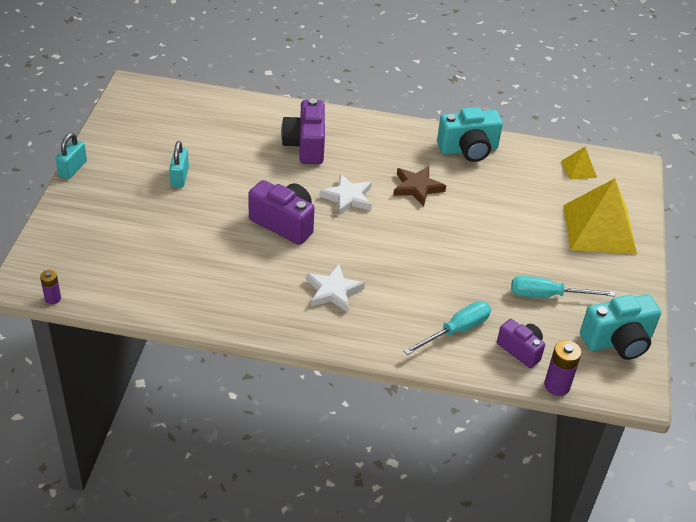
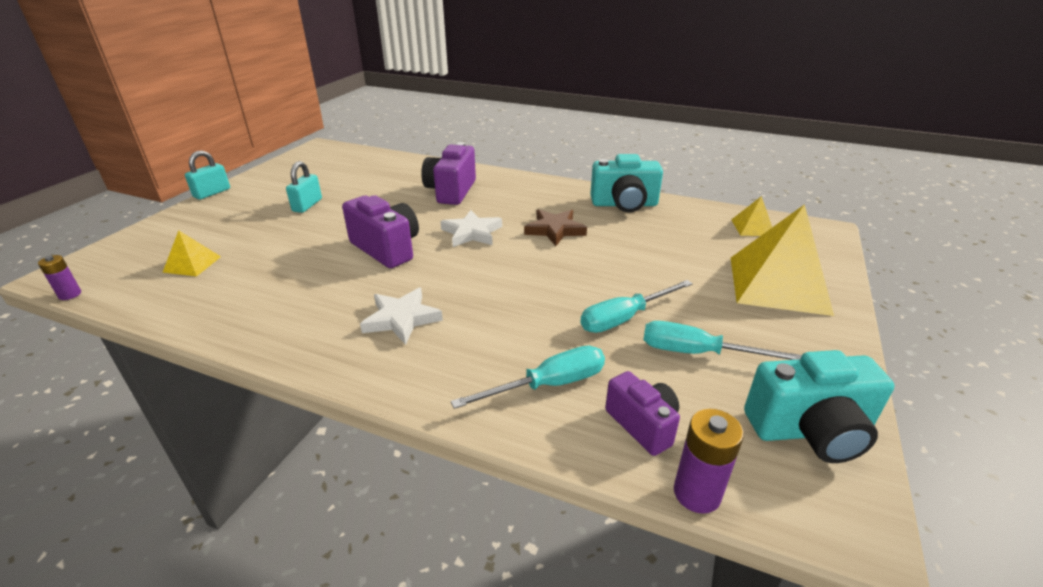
camera: 15 degrees right, 10 degrees down
none -> yellow pyramid [162,230,221,276]
none -> turquoise screwdriver [580,280,693,333]

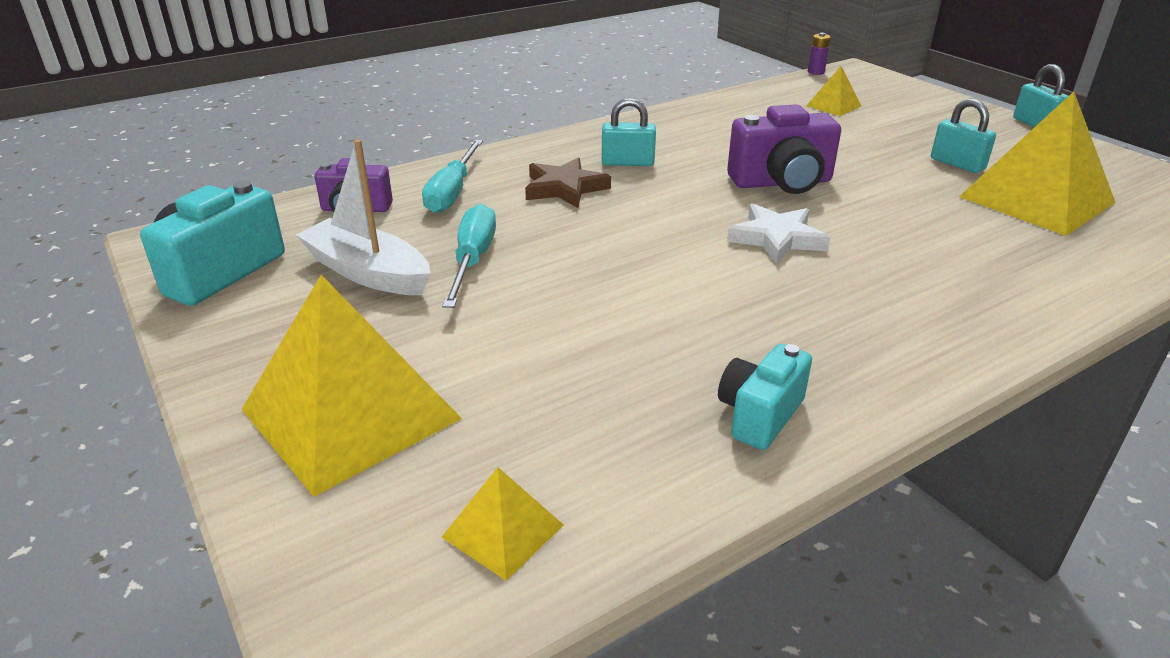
camera: 125 degrees right, 0 degrees up
white star [360,288,443,345] -> turquoise padlock [602,98,656,166]
purple camera [421,142,476,205] -> none
brown star [524,209,587,246] -> brown star moved to [525,157,611,208]
turquoise camera [590,154,663,212] -> turquoise camera [718,344,812,450], size x0.64
turquoise screwdriver [643,321,802,360] -> white boat [296,139,431,295]
purple battery [674,409,744,514] -> none
none -> yellow pyramid [959,92,1116,236]

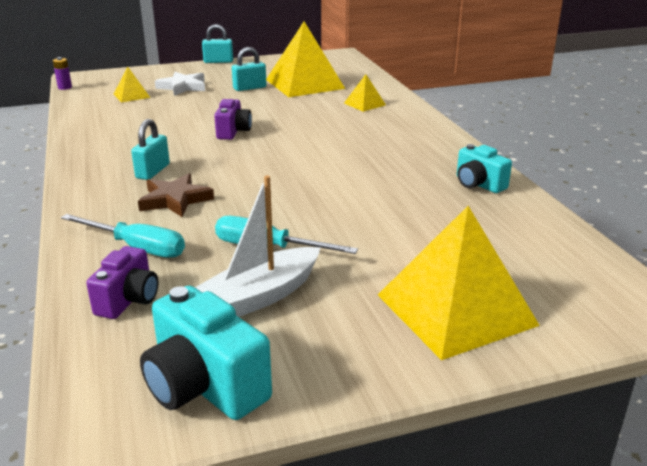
camera: 75 degrees left, 5 degrees down
yellow pyramid [442,467,563,581] -> yellow pyramid moved to [344,74,386,112]
purple camera [727,104,841,194] -> purple camera [214,99,252,140], size x0.64
white star [727,204,830,264] -> white star moved to [155,72,205,96]

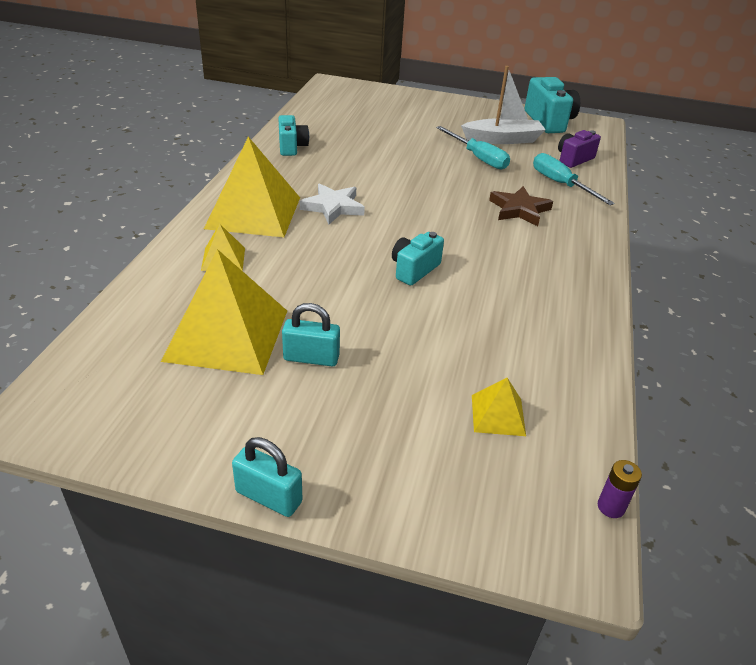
camera: 150 degrees left, 10 degrees up
turquoise padlock [131,119,170,180] -> none
white star [155,72,205,96] -> white star moved to [300,183,365,224]
purple camera [214,99,252,140] -> turquoise camera [392,232,444,285]
yellow pyramid [378,206,540,360] -> yellow pyramid moved to [204,137,300,237]

